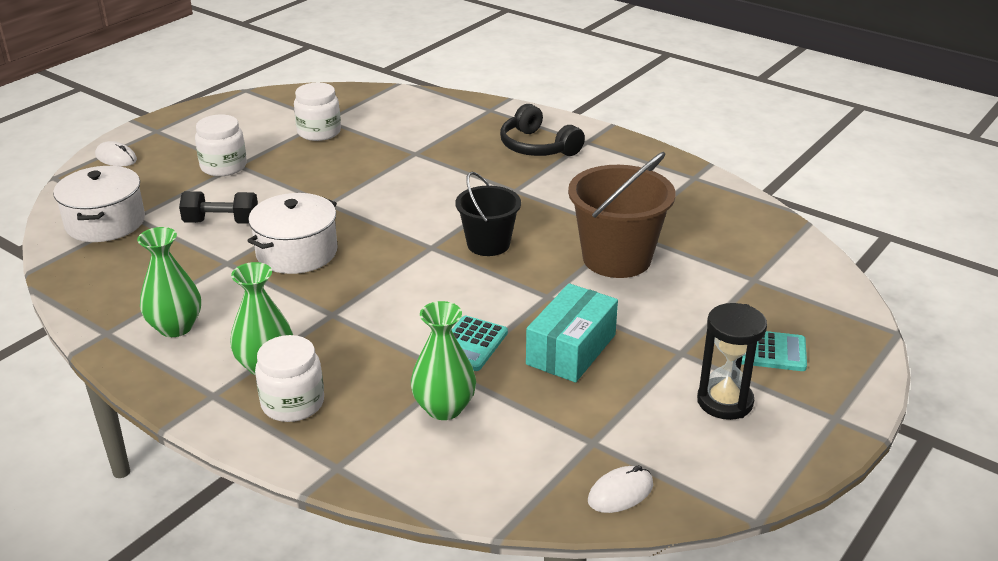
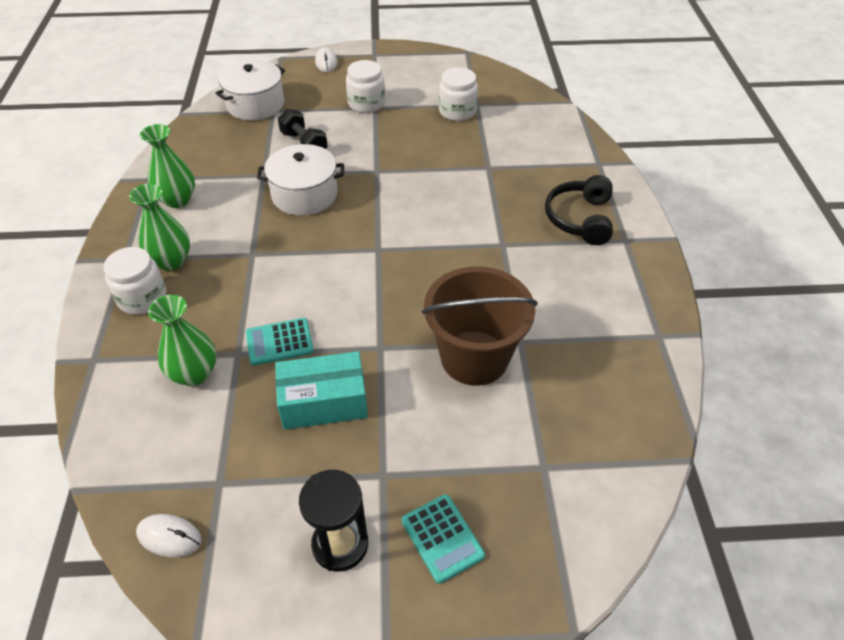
camera: 50 degrees right, 15 degrees up
black bucket [455,172,521,256] -> none

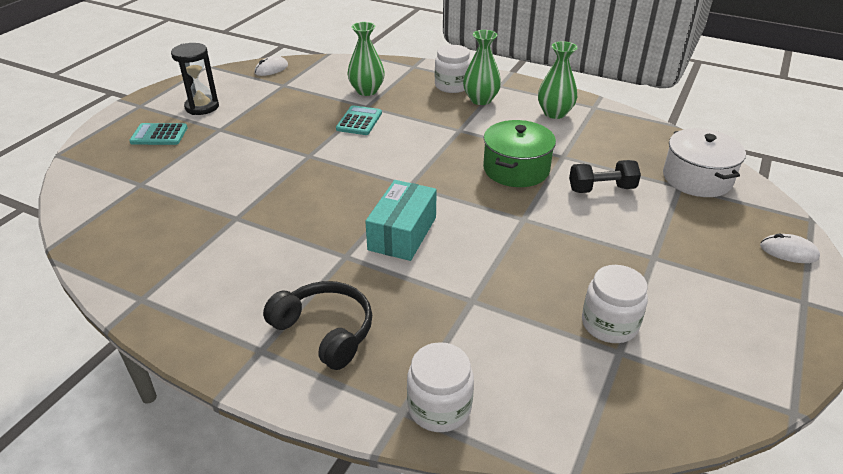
camera: 120 degrees right, 10 degrees down
white pot [257,144,344,216] -> green pot [483,120,556,187]
turquoise box [275,351,368,430] -> turquoise box moved to [365,180,437,261]
white jar [346,60,385,113] -> white jar moved to [407,342,474,432]
brown bucket [422,266,538,386] -> none

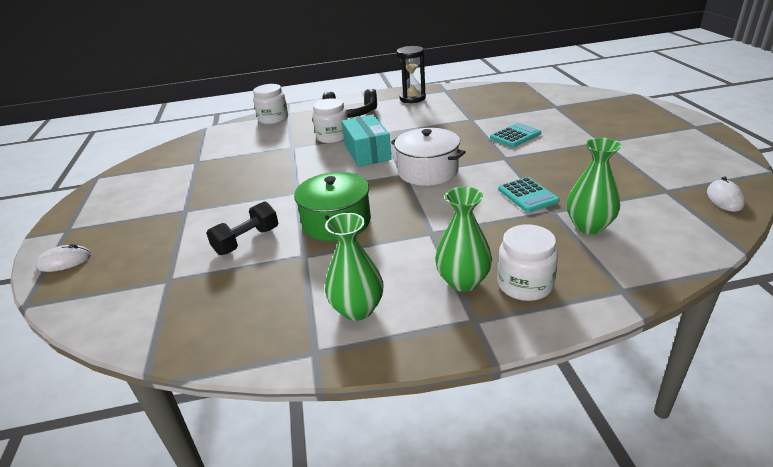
camera: 145 degrees right, 5 degrees down
turquoise calculator [129,123,188,145] -> turquoise calculator moved to [490,123,541,147]
black hourglass [171,43,219,115] -> black hourglass moved to [397,46,426,103]
white jar [582,265,648,343] -> white jar moved to [312,98,348,143]
white pot [663,128,746,197] -> white pot moved to [391,128,466,186]

